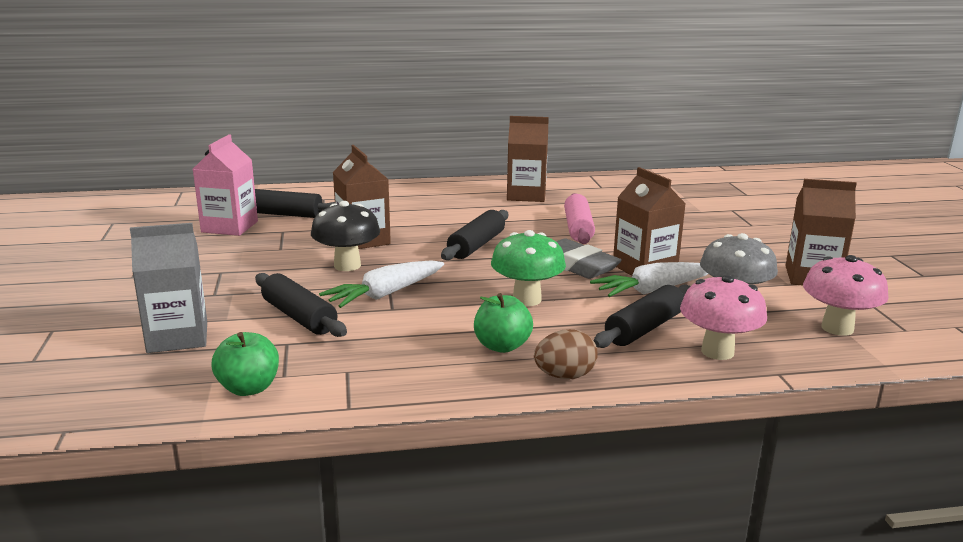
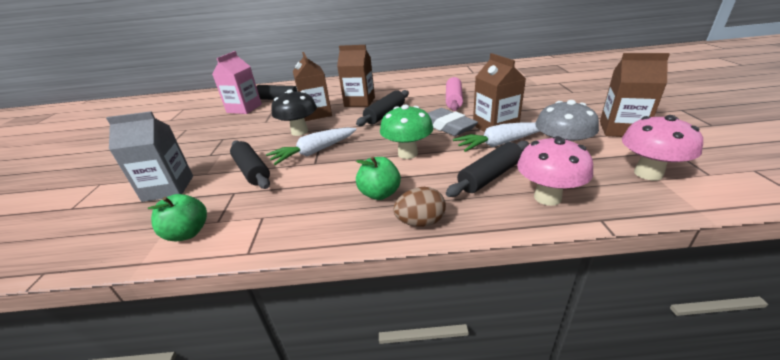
camera: 10 degrees right, 10 degrees up
brown carton [507,116,549,202] -> brown carton moved to [337,45,375,107]

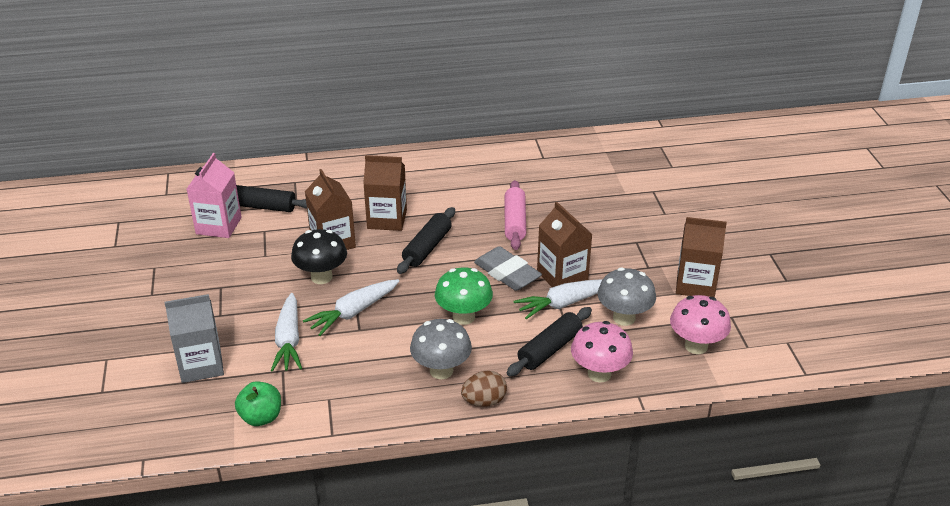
camera: 10 degrees left, 5 degrees up
black rolling pin [230,140,270,189] -> white carrot [271,293,302,372]
green apple [356,157,401,200] -> grey mushroom [410,319,472,379]

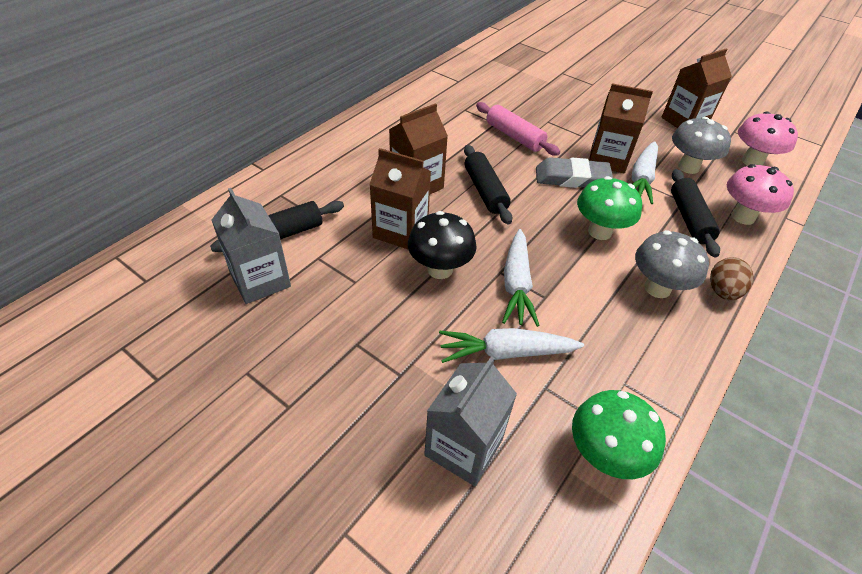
camera: 45 degrees left, 10 degrees up
pink carton [187,153,242,238] -> grey carton [212,188,291,304]
green apple [235,381,281,426] -> green mushroom [572,390,666,479]
white carrot [271,293,302,372] -> white carrot turned 135 degrees clockwise [439,328,584,363]

